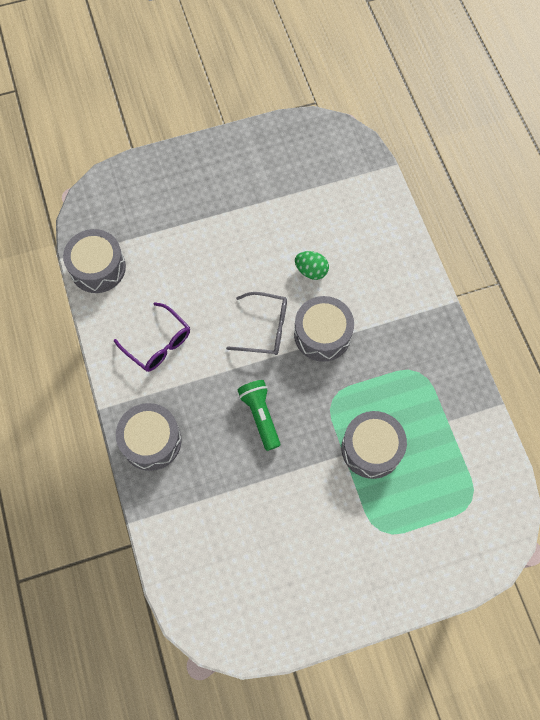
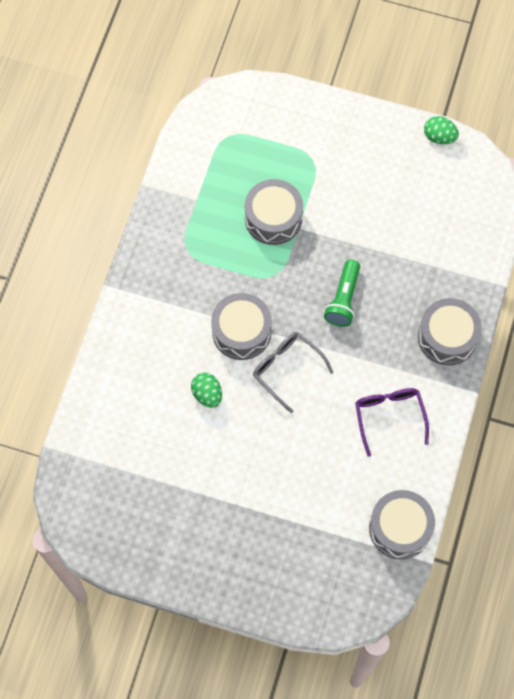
camera: 145 degrees left, 0 degrees up
none -> green egg [424,116,459,144]

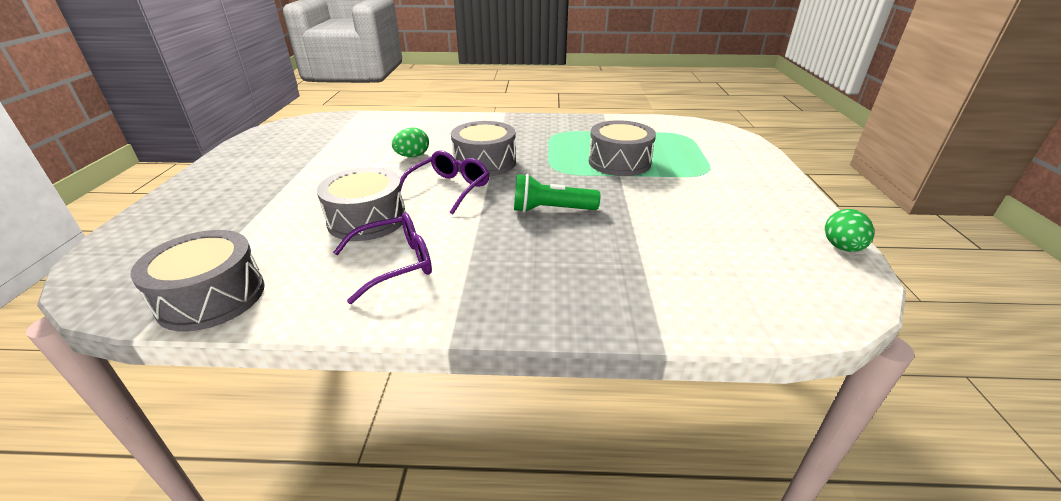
camera: 75 degrees right, 35 degrees down
grey glasses [253,332,334,413] -> purple glasses [400,151,489,214]
grey drum [418,298,482,365] -> grey drum moved to [317,167,406,241]

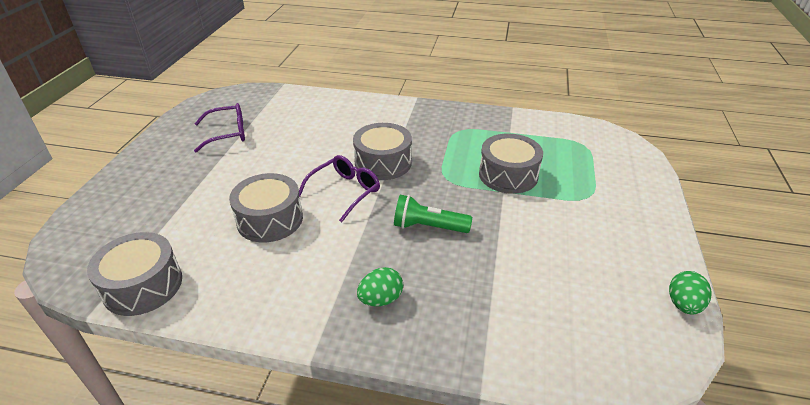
camera: 10 degrees right, 5 degrees up
purple glasses [333,212,432,304] -> purple glasses moved to [194,103,245,153]
green egg [392,127,429,157] -> green egg moved to [357,267,403,306]

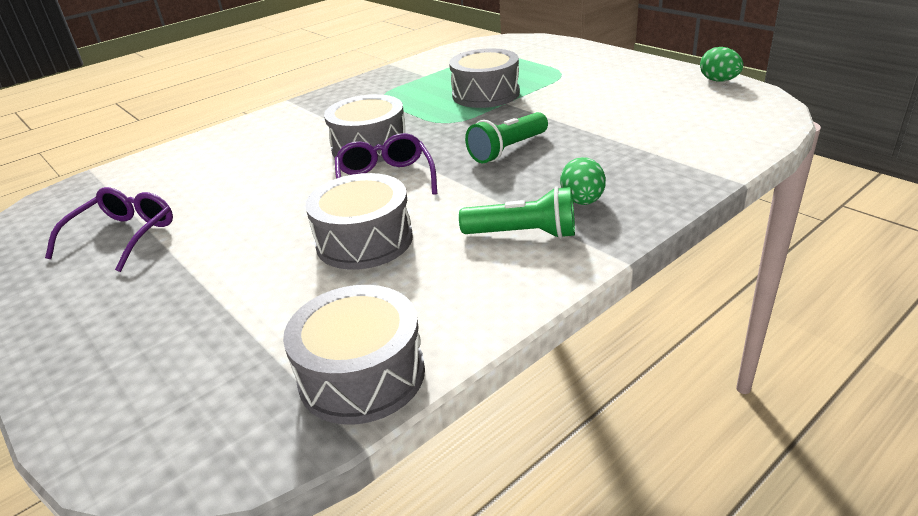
camera: 50 degrees left, 5 degrees down
none -> green flashlight [459,186,575,239]

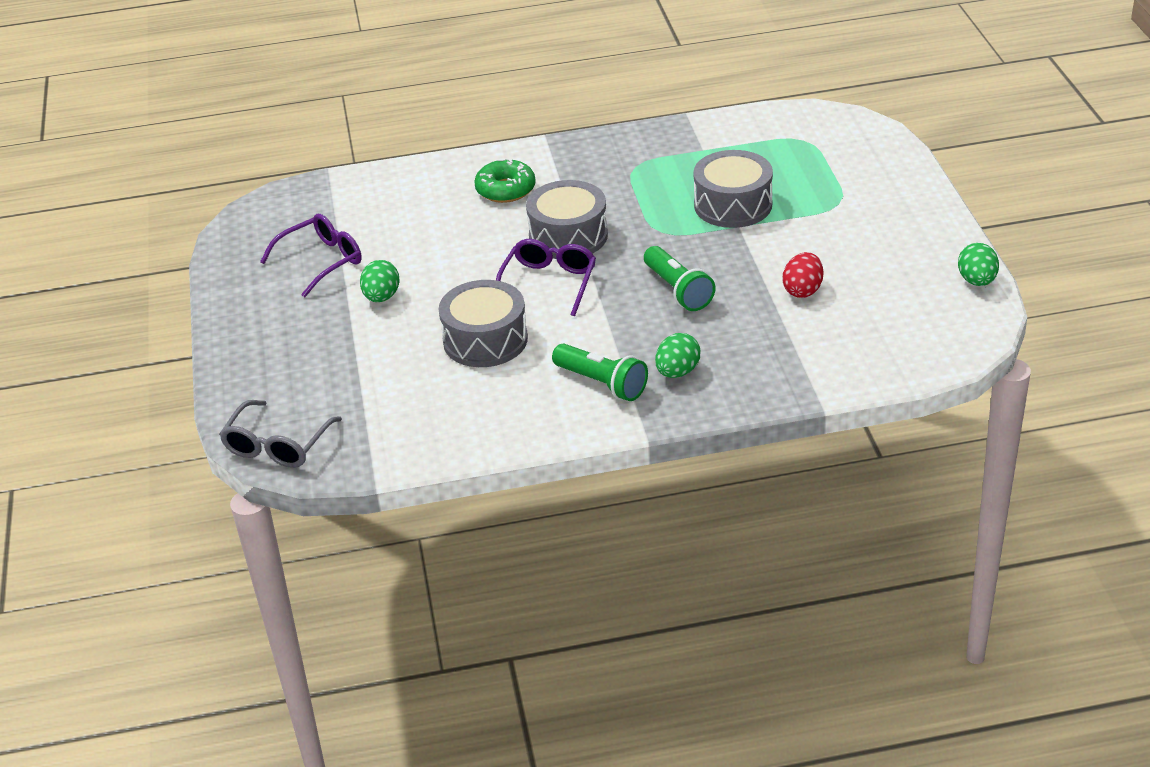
camera: 30 degrees right, 5 degrees up
grey drum [283,285,425,425] -> none
green flashlight [465,112,548,163] -> green flashlight turned 105 degrees counterclockwise [644,246,716,311]
none -> grey glasses [219,400,342,468]
none -> green egg [360,260,400,302]
none -> green donut [474,158,536,203]
none -> red egg [782,252,823,298]

